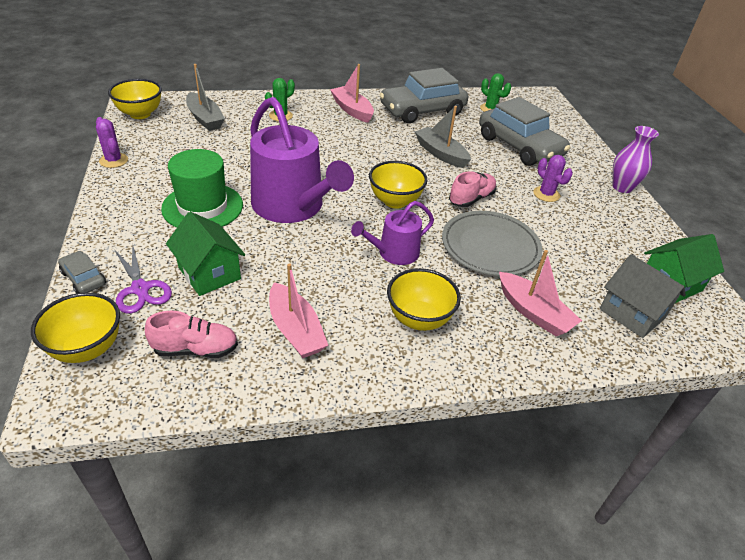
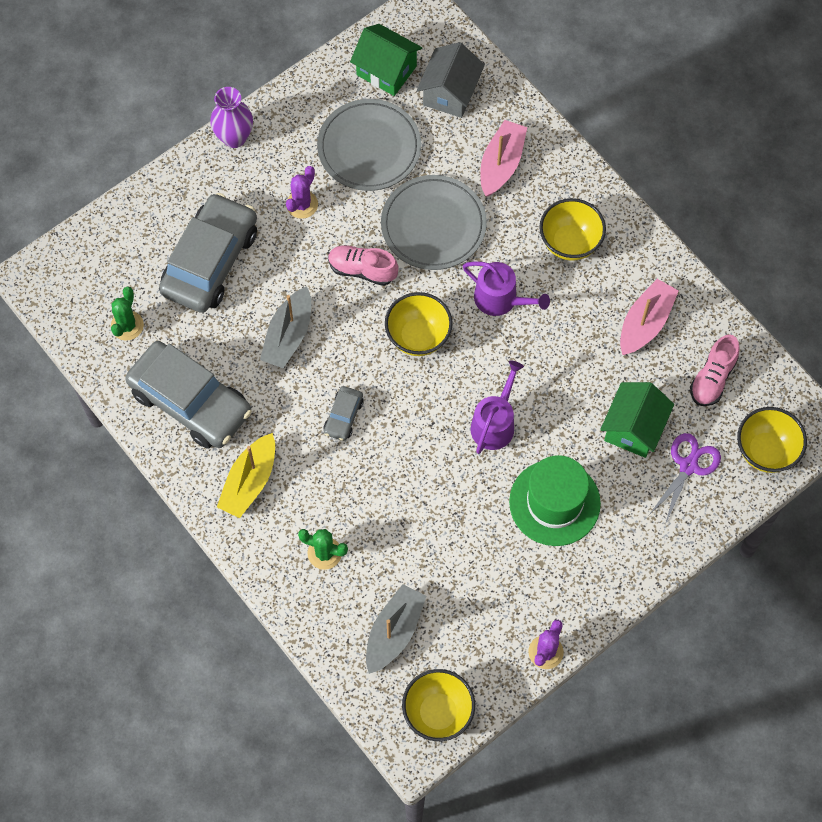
camera: 115 degrees left, 25 degrees up
grey car [58,251,106,293] -> grey car moved to [324,386,364,441]
pink shoe [145,311,238,358] -> pink shoe turned 120 degrees counterclockwise [690,334,740,406]
purple watering can [250,97,354,223] -> purple watering can [471,361,524,454], size x0.53
pink boat [330,64,374,123] -> yellow boat [217,433,275,518]
none -> grey plate [317,99,421,191]

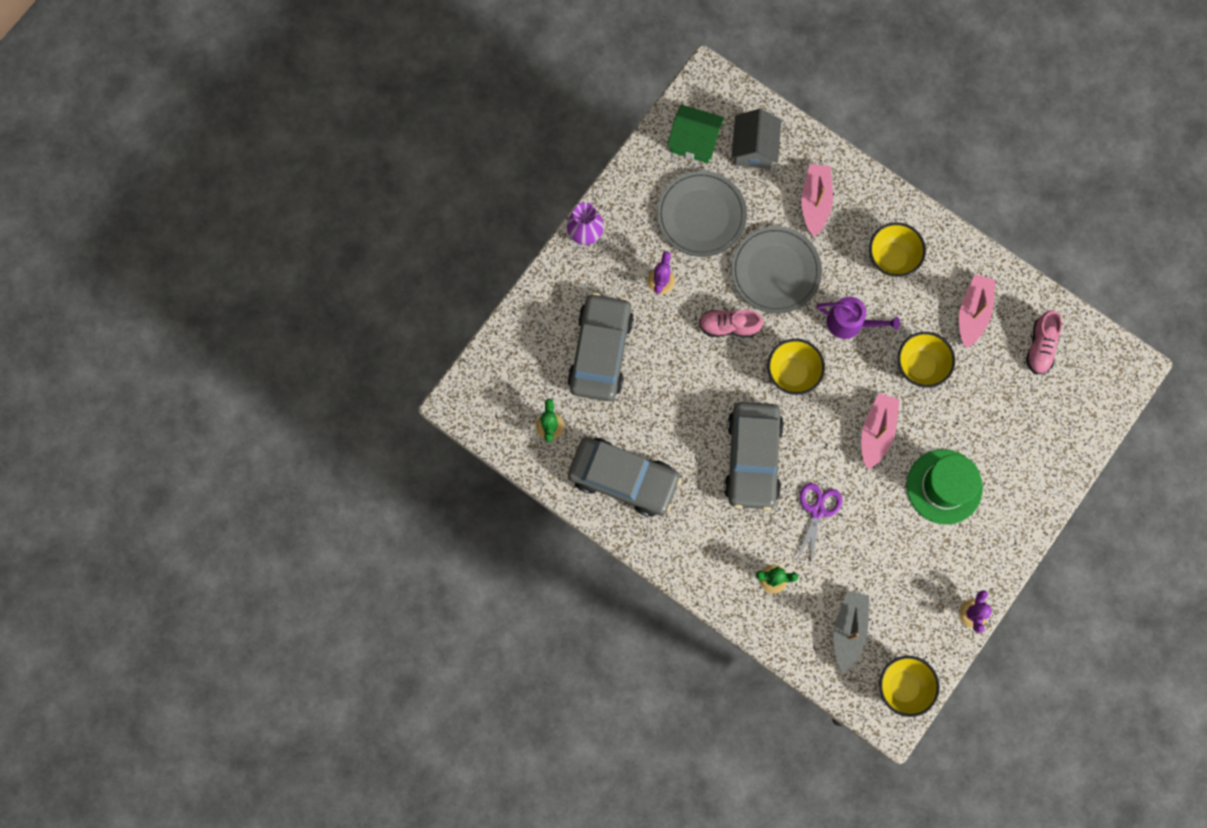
camera: 15 degrees left, 10 degrees up
yellow boat [217,433,275,518] -> none
grey boat [260,286,311,368] -> none
grey car [324,386,364,441] -> grey car [724,402,784,511], size x2.28
purple watering can [471,361,524,454] -> pink boat [861,393,900,469]
green house [600,382,674,458] -> none
purple scissors [649,433,721,524] -> purple scissors moved to [796,483,842,565]
yellow bowl [737,407,807,473] -> yellow bowl moved to [898,332,955,388]

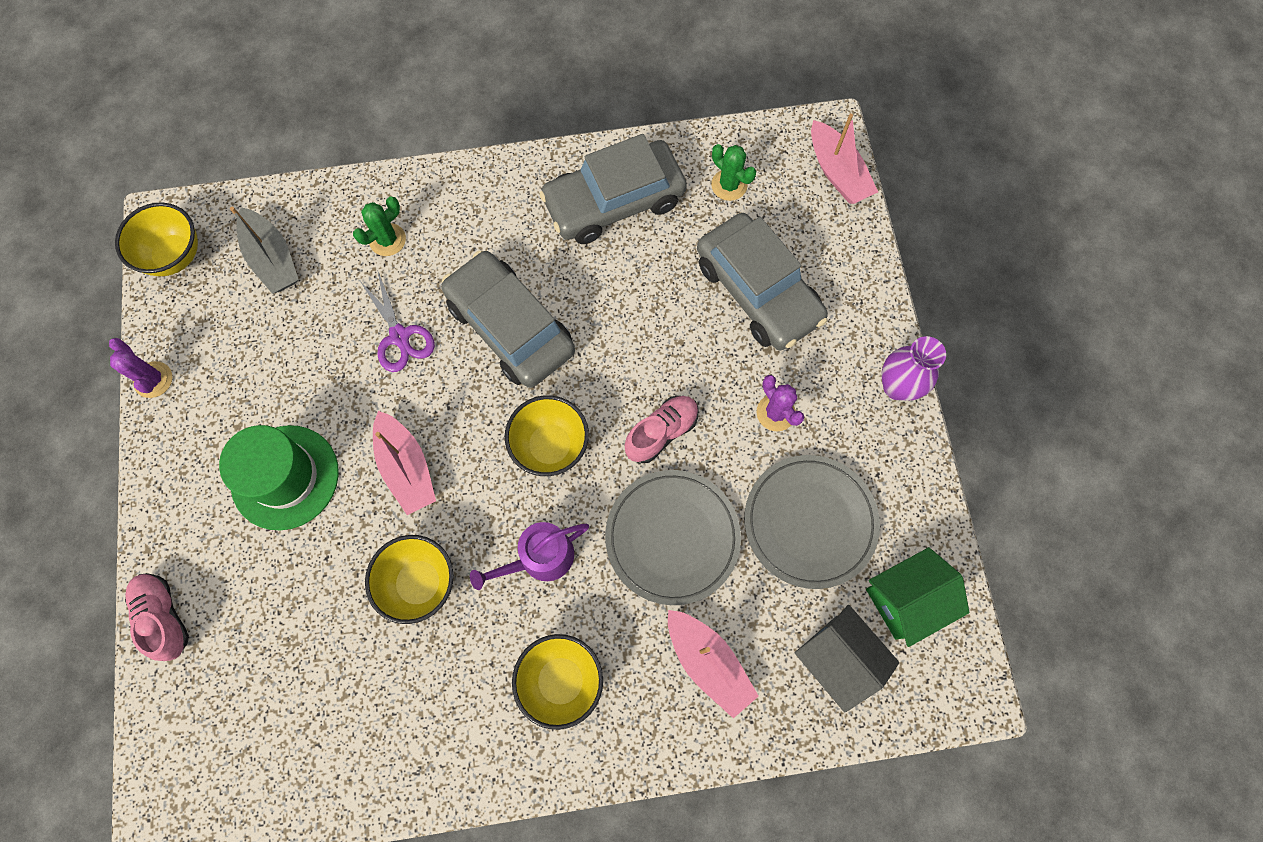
camera: 135 degrees right, 5 degrees down
pink boat [959,274,996,348] -> pink boat moved to [811,113,878,204]
pink shoe [1026,311,1062,374] -> pink shoe moved to [125,573,189,661]

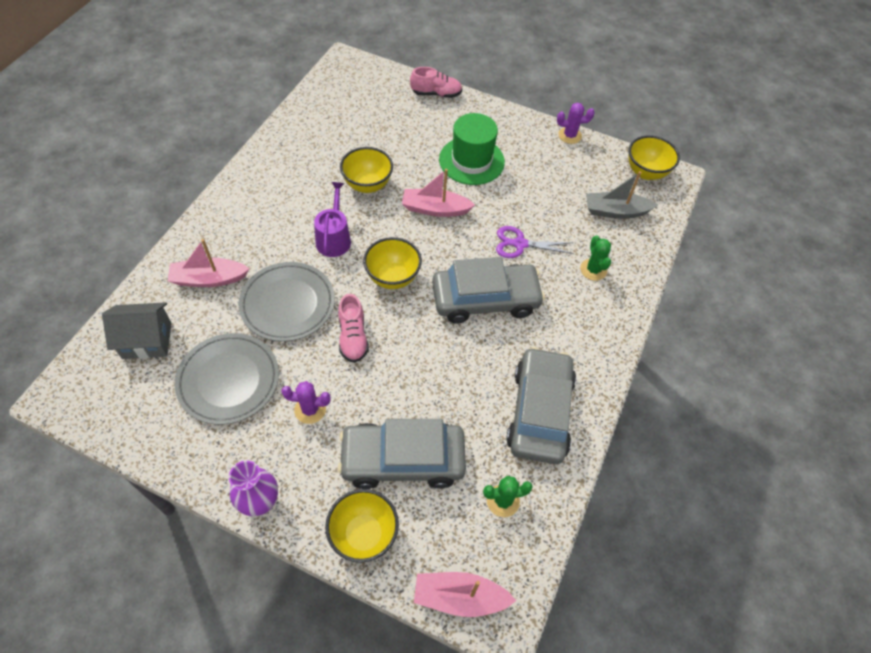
camera: 120 degrees right, 15 degrees down
yellow bowl [512,634,603,730] -> yellow bowl moved to [325,489,399,563]
green house [866,547,970,647] -> none

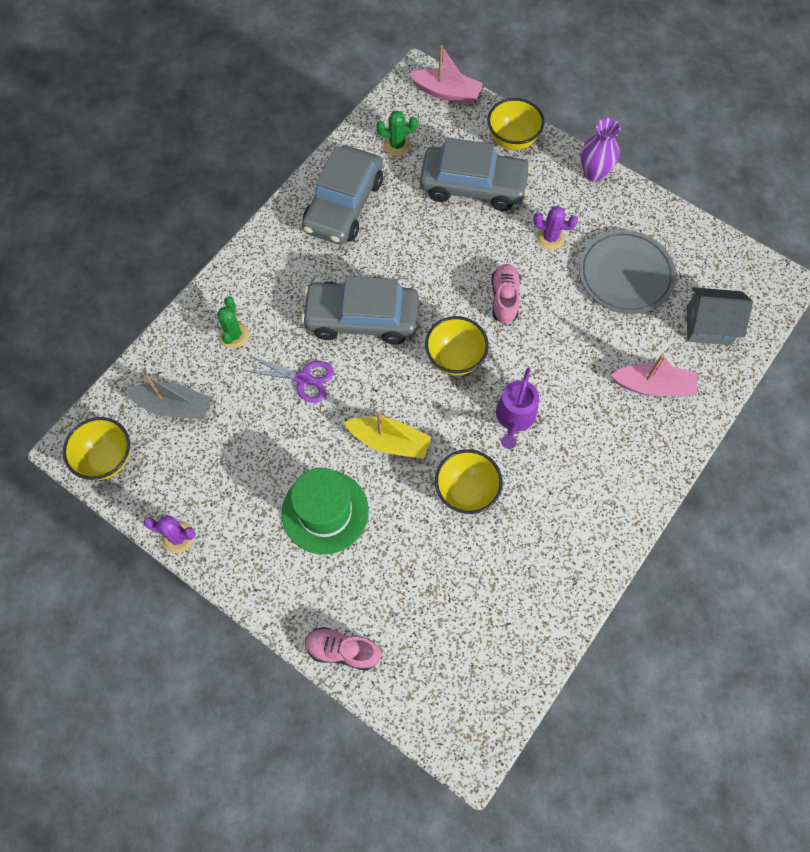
camera: 165 degrees left, 10 degrees up
grey plate [238,262,335,342] -> none
pink boat [402,169,475,217] -> yellow boat [344,411,431,459]

